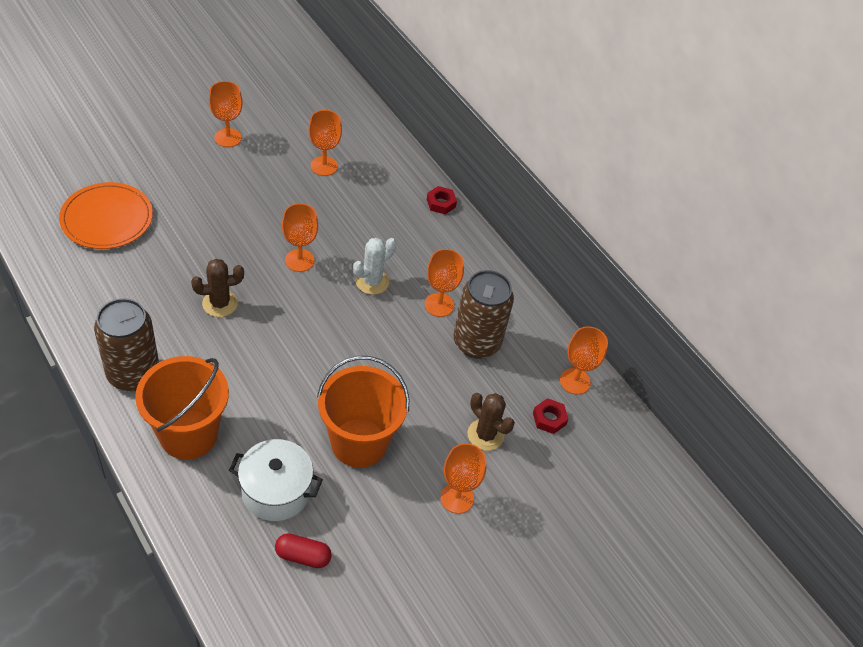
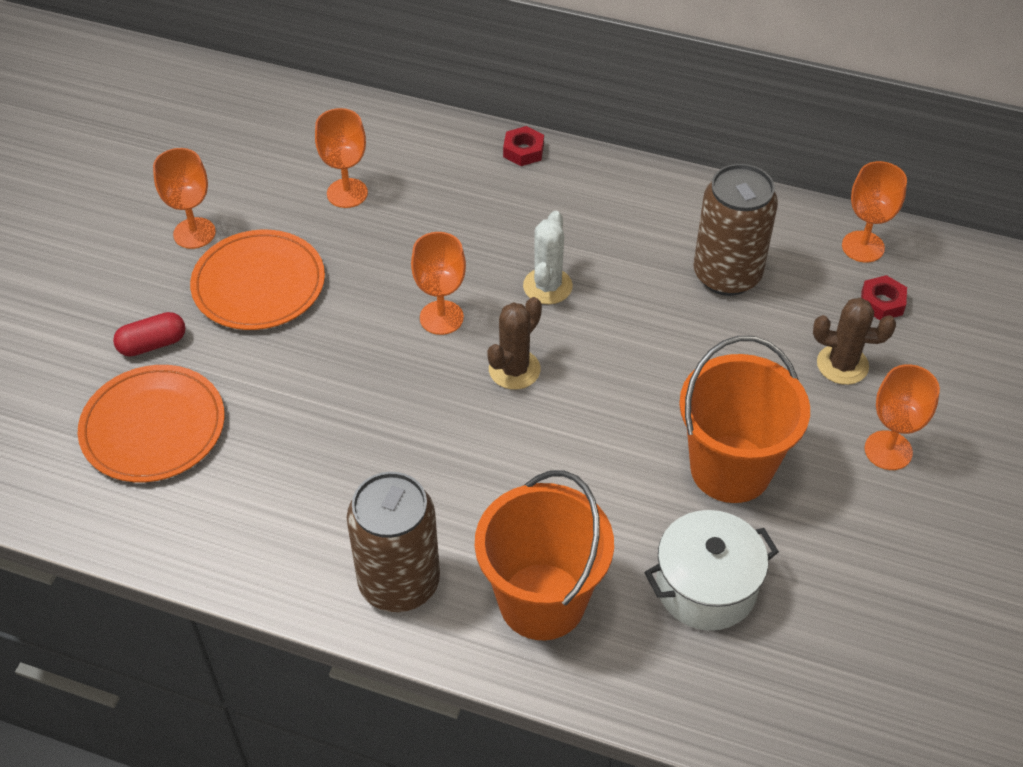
camera: 30 degrees left, 0 degrees up
brown cactus [191,259,244,317] -> brown cactus moved to [487,297,542,390]
red capsule [275,533,332,568] -> red capsule moved to [113,312,185,357]
orange goblet [425,249,464,317] -> none
none -> orange plate [190,230,325,330]

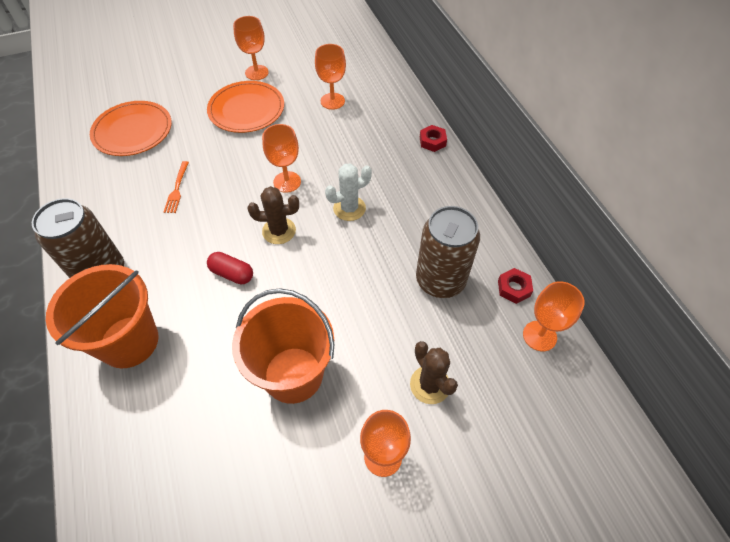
camera: 50 degrees right, 5 degrees up
red capsule [113,312,185,357] -> red capsule moved to [207,252,253,284]
white pot [644,510,779,631] -> none
red nut [861,275,907,320] -> red nut moved to [498,268,533,304]
none -> orange fork [164,161,189,213]

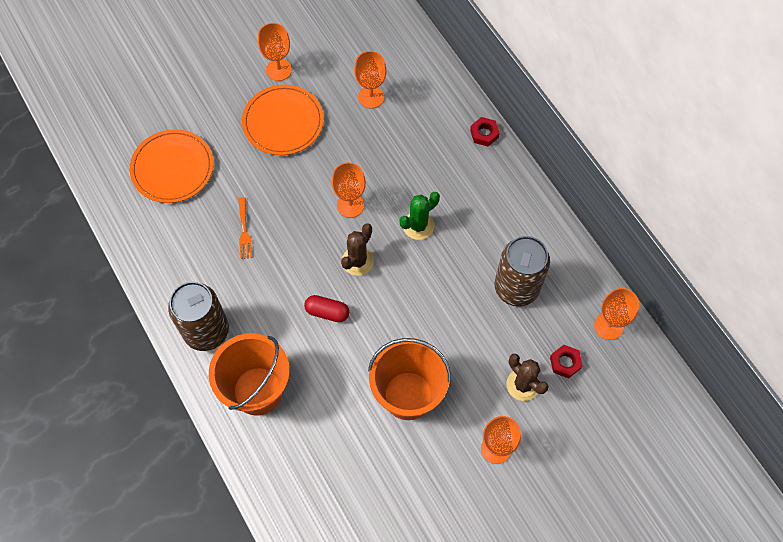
camera: 10 degrees left, 10 degrees up
brown cactus [248,186,299,244] -> brown cactus turned 45 degrees counterclockwise [341,224,374,276]
white cactus [325,163,372,221] -> green cactus [400,192,440,240]
red nut [498,268,533,304] -> red nut moved to [550,345,583,378]

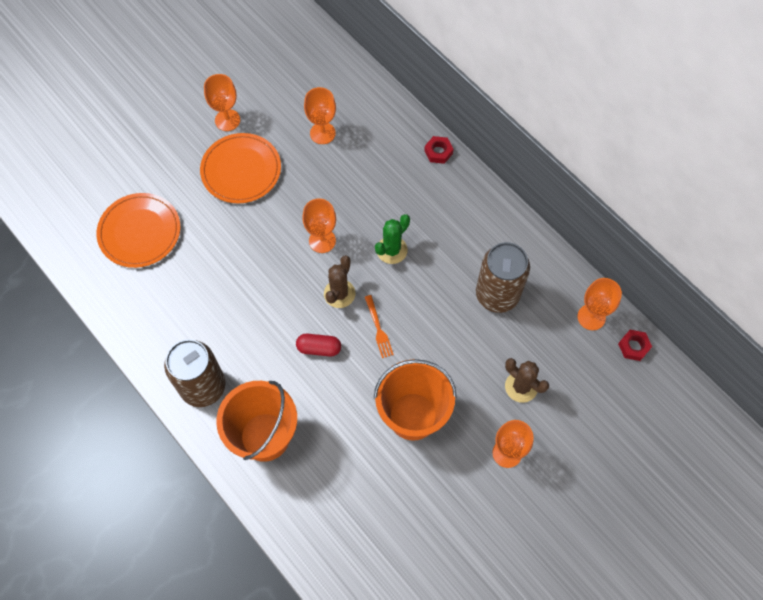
camera: 10 degrees left, 0 degrees up
orange fork [238,197,252,259] -> orange fork moved to [365,295,394,358]
red nut [550,345,583,378] -> red nut moved to [618,330,652,361]

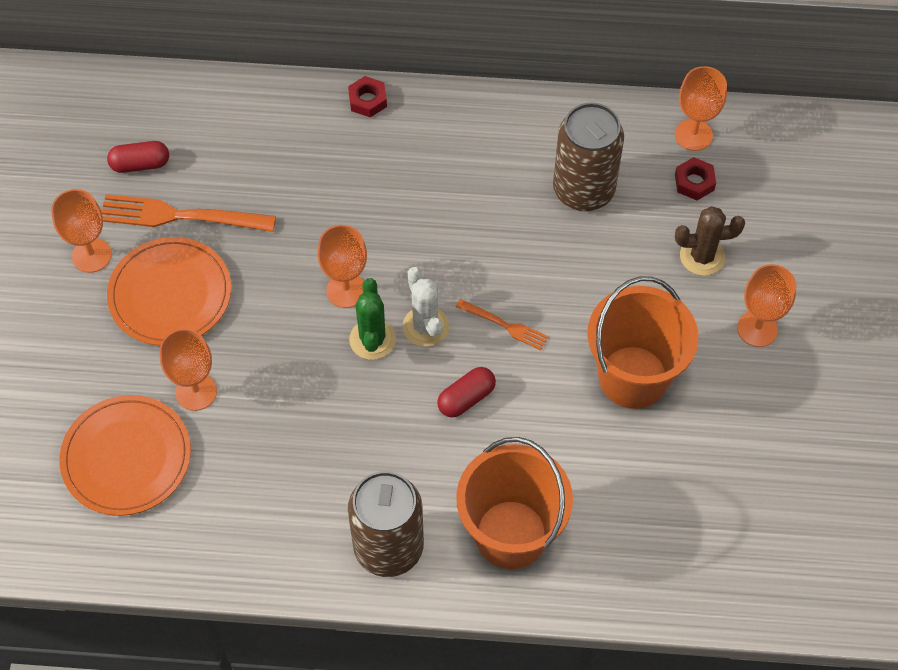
camera: 45 degrees left, 5 degrees down
orange goblet [304,87,336,144] -> orange goblet moved to [160,329,217,411]
brown cactus [324,255,355,308] -> white cactus [403,267,449,347]
green cactus [375,214,410,264] -> green cactus moved to [349,278,396,360]
red nut [618,330,652,361] -> red nut moved to [675,157,716,200]
none -> orange fork [102,194,276,232]
none -> red capsule [107,141,169,173]

